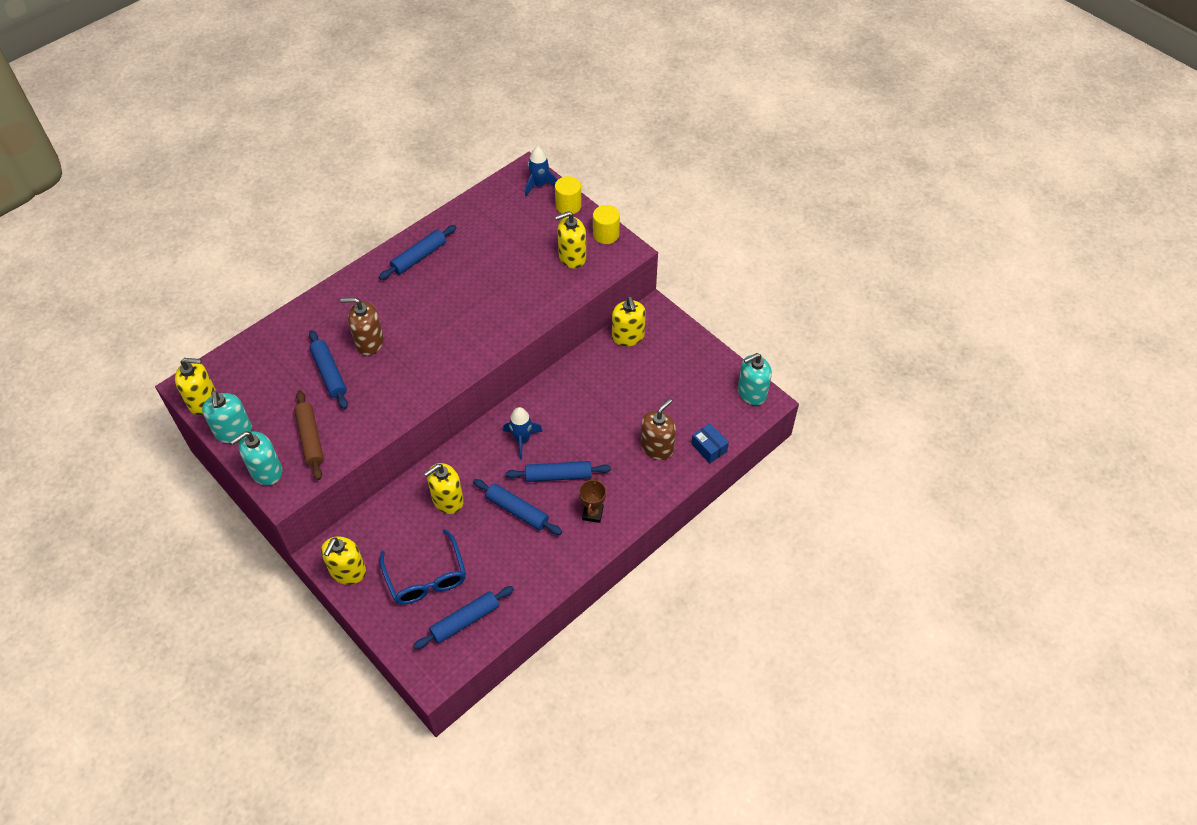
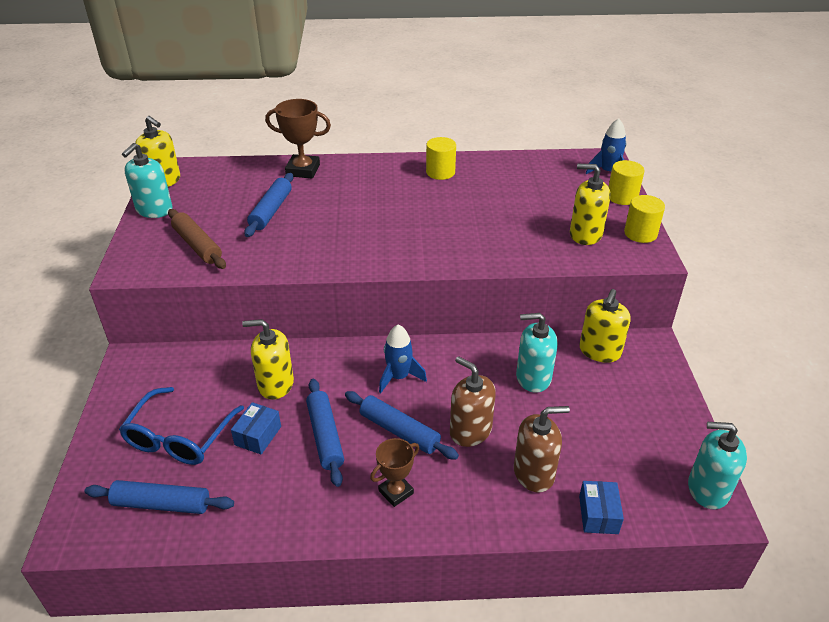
camera: 40 degrees right, 15 degrees down
turquoise soap dispenser [230,431,282,485] -> turquoise soap dispenser moved to [516,313,558,393]
brown rolling pin [294,390,324,480] -> brown rolling pin turned 60 degrees counterclockwise [168,209,226,269]
yellow soap dispenser [321,536,366,585] -> none
brown soap dispenser [340,297,384,355] -> brown soap dispenser moved to [450,356,496,447]
blue rolling pin [379,225,457,280] -> yellow cylinder [426,137,456,180]
none -> blue box [231,402,281,455]
none -> brown trophy [265,99,331,178]

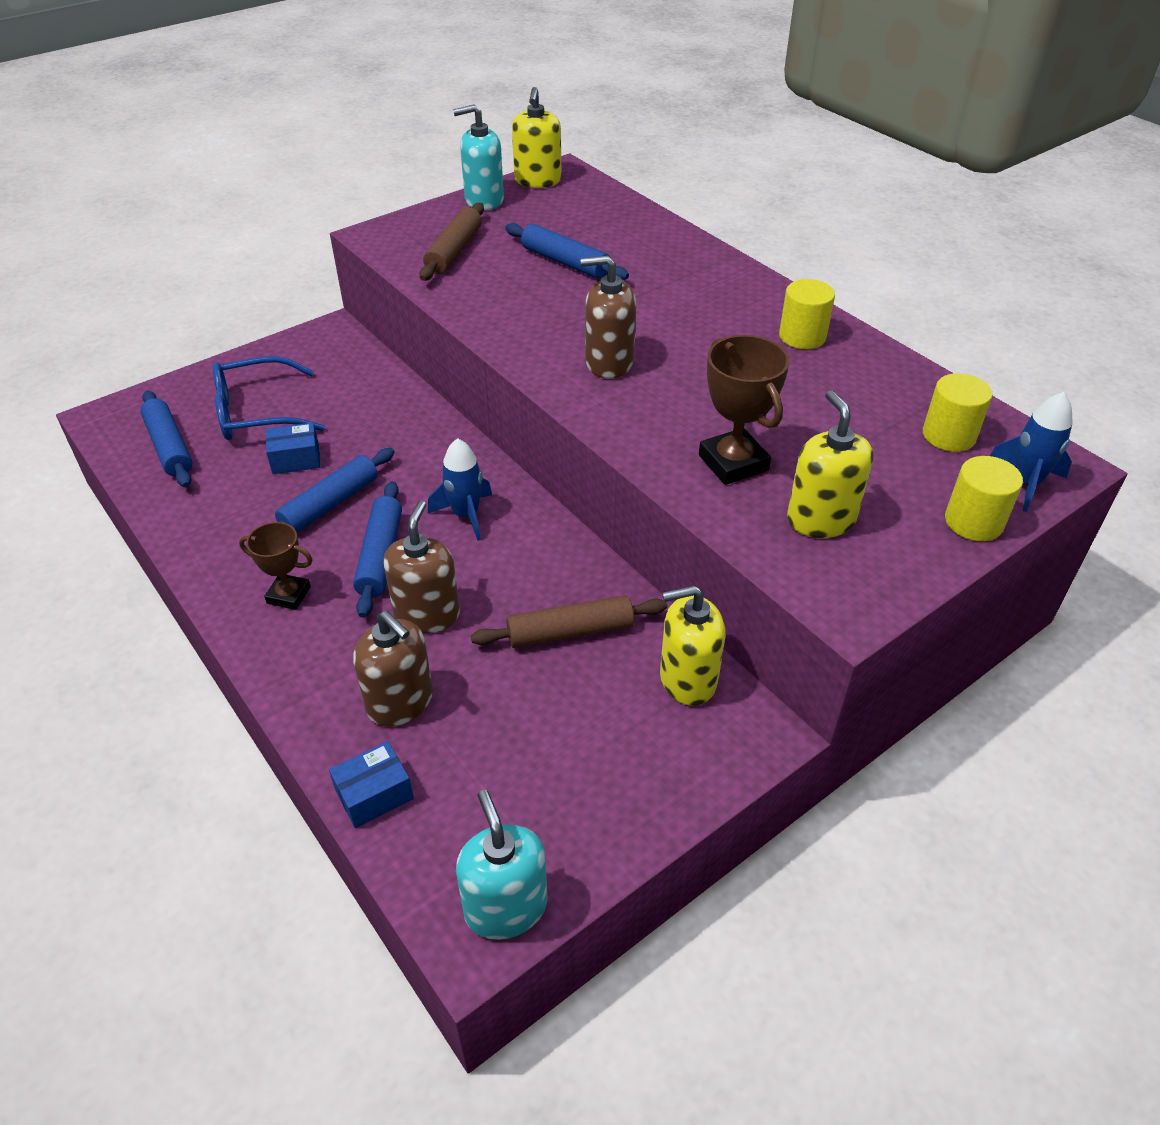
camera: 55 degrees right, 5 degrees up
yellow soap dispenser [242,319,294,400] -> none
blue rolling pin [244,173,293,237] -> blue rolling pin turned 60 degrees clockwise [505,223,629,280]
brown trophy [265,99,331,178] -> brown trophy moved to [699,335,789,485]
turquoise soap dispenser [516,313,558,393] -> brown rolling pin [471,595,667,648]
yellow cylinder [624,195,665,243] -> yellow cylinder moved to [923,373,993,452]
none -> brown soap dispenser [581,255,636,379]

